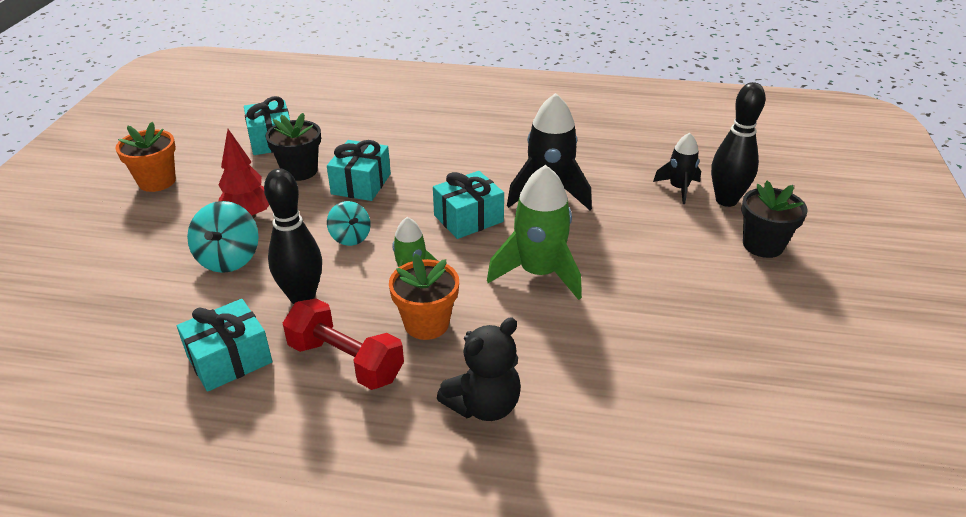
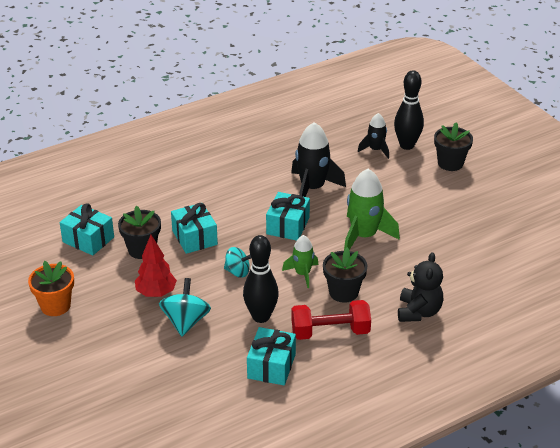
camera: 40 degrees left, 0 degrees up
turquoise spinning top [187,201,259,273] -> turquoise spinning top turned 135 degrees counterclockwise [159,278,211,336]
orange flower pot [389,253,459,340] -> black flower pot [323,247,368,303]

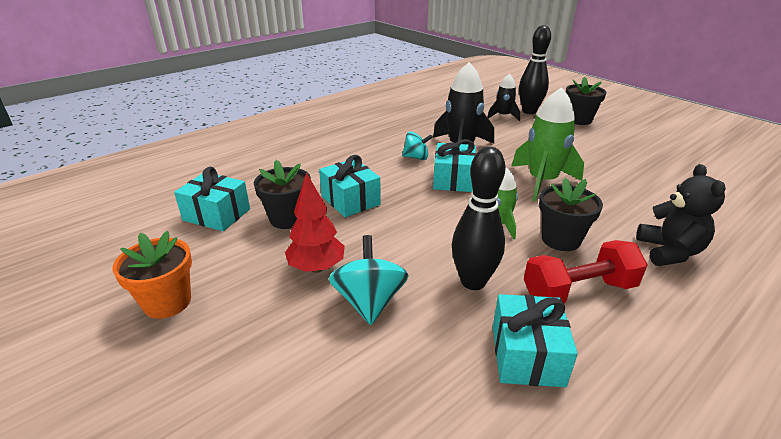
camera: 10 degrees left, 5 degrees down
turquoise spinning top [224,247,251,278] -> turquoise spinning top moved to [402,132,433,160]

